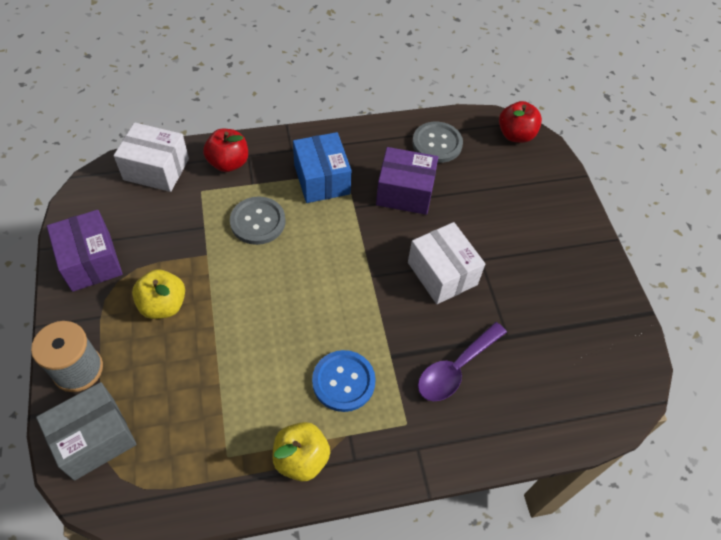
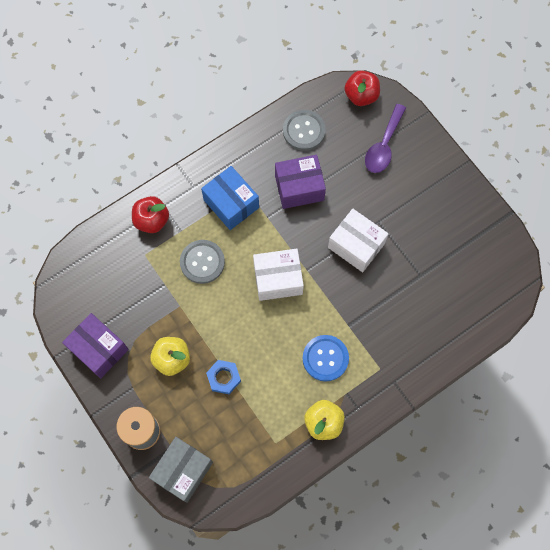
camera: 20 degrees left, 15 degrees up
white box [114,122,189,192] -> white box moved to [253,249,304,301]
purple spoon [418,322,507,401] -> purple spoon moved to [365,104,406,173]
none -> blue nut [206,360,241,394]

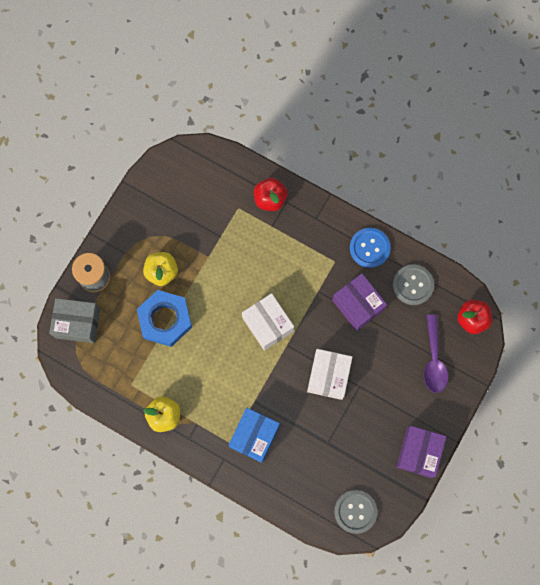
camera: 65 degrees right, 5 degrees up
purple box [62,313,129,379] -> purple box moved to [396,426,446,478]
grey button [180,240,225,284] -> grey button moved to [334,490,377,534]
blue box [201,166,259,230] -> blue box moved to [229,408,280,463]
blue nut [206,360,241,394] -> blue nut [137,290,192,347], size x1.82
blue button [302,335,349,382] -> blue button moved to [350,228,391,268]
purple spoon [365,104,406,173] -> purple spoon turned 90 degrees counterclockwise [424,314,448,393]

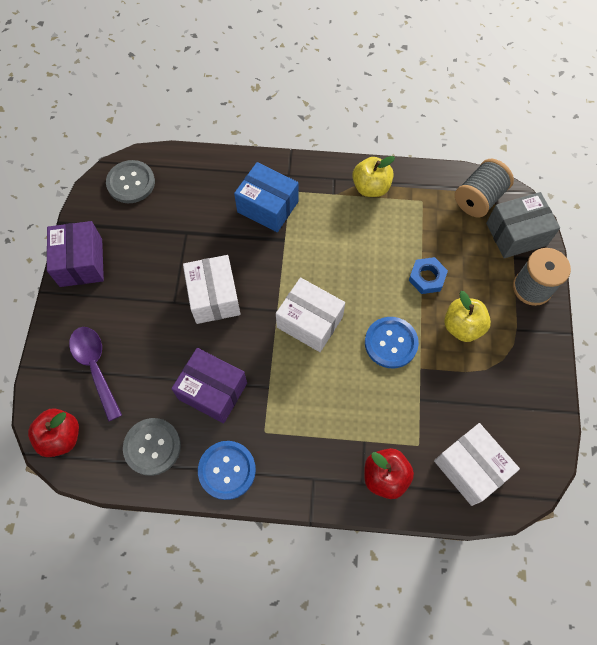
camera: 155 degrees right, 10 degrees down
blue nut [137,290,192,347] -> blue nut [408,257,448,294], size x0.55
blue box [229,408,280,463] -> blue box turned 60 degrees counterclockwise [234,162,299,232]
none -> blue button [365,317,419,368]
none -> white box [434,423,520,506]
none -> grey spool [455,159,514,218]

